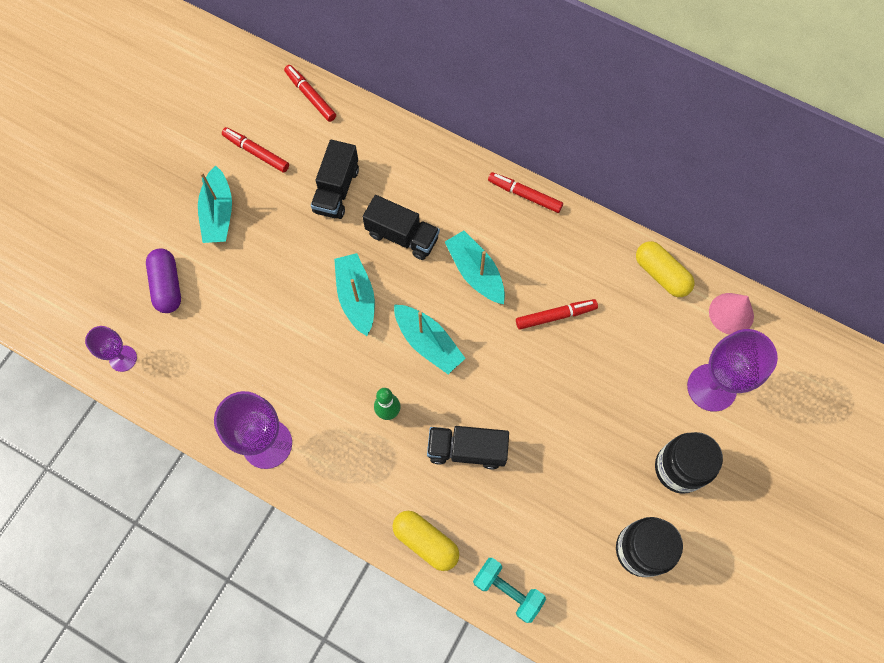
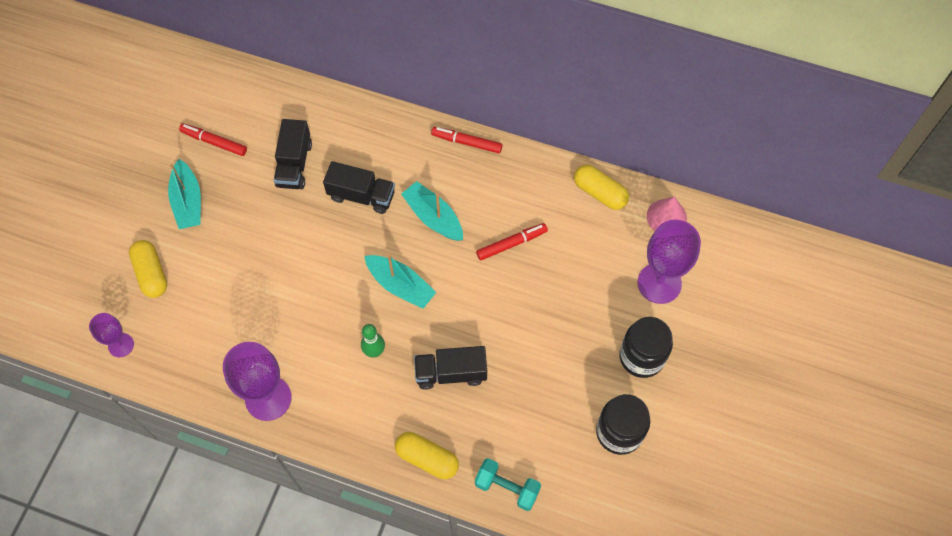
camera: 10 degrees left, 5 degrees down
purple capsule [146,249,181,313] -> yellow capsule [129,240,167,298]
red marker [284,65,336,122] -> none
turquoise boat [334,253,375,336] -> none

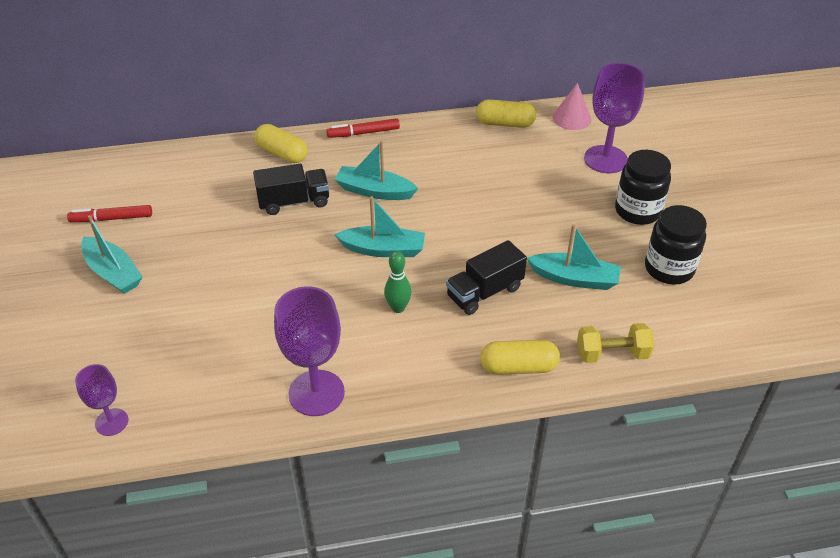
camera: 30 degrees left, 20 degrees down
yellow capsule [129,240,167,298] -> yellow capsule moved to [254,124,308,163]
black truck [274,119,312,189] -> none
turquoise dumbbell [475,458,541,511] -> yellow dumbbell [577,323,654,363]
red marker [476,223,548,260] -> none
none -> turquoise boat [527,224,621,290]

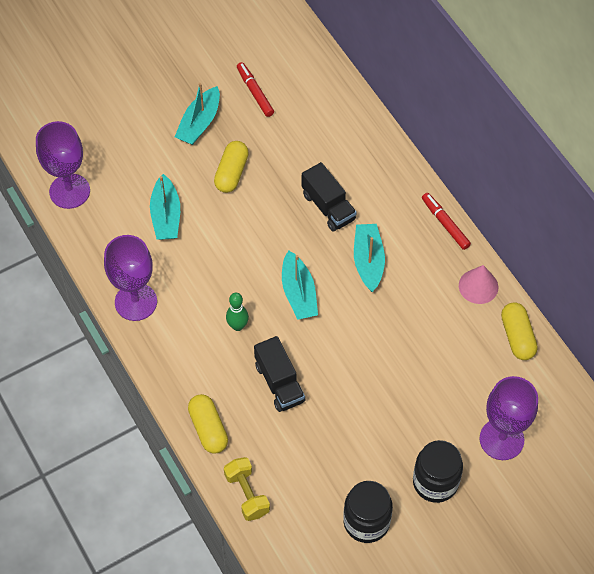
camera: 70 degrees right, 15 degrees up
purple goblet [75,364,128,436] -> purple goblet [36,121,90,209], size x1.78
yellow capsule [254,124,308,163] -> yellow capsule moved to [214,141,249,193]
black truck [446,240,527,315] -> black truck turned 150 degrees counterclockwise [254,336,305,412]
turquoise boat [527,224,621,290] -> turquoise boat moved to [150,174,180,240]
pink cone [553,83,592,130] -> pink cone moved to [459,265,498,304]

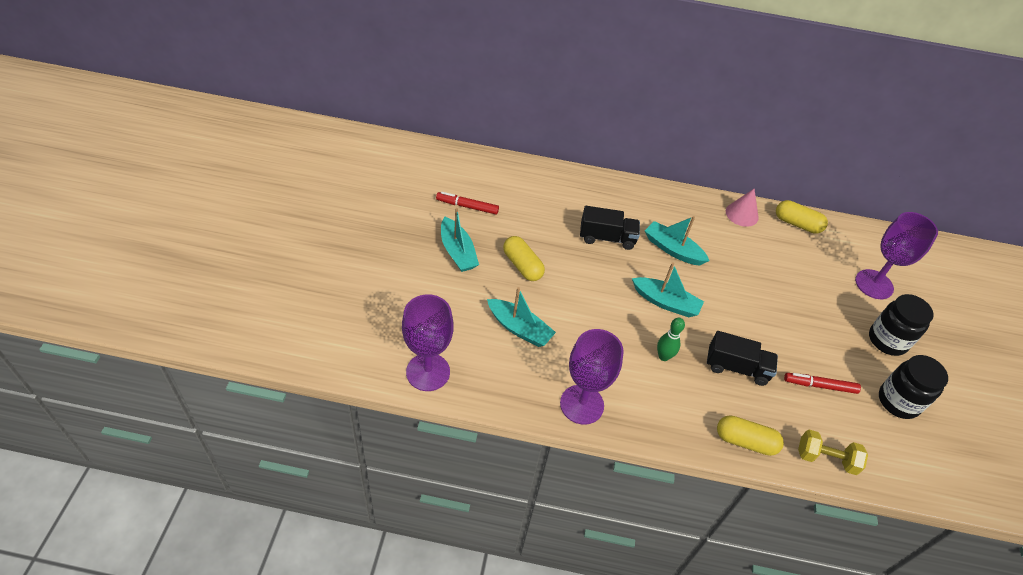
camera: 55 degrees left, 10 degrees down
red marker [422,193,471,250] -> red marker moved to [784,373,861,394]

